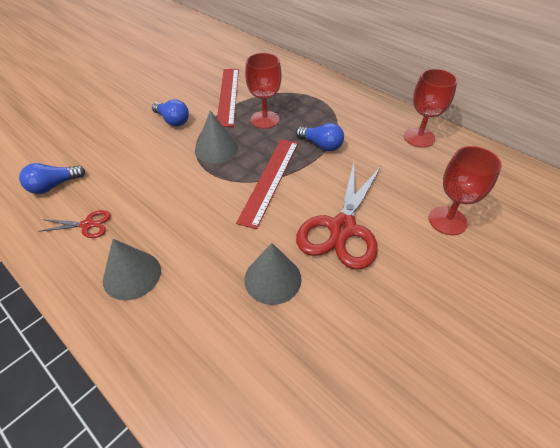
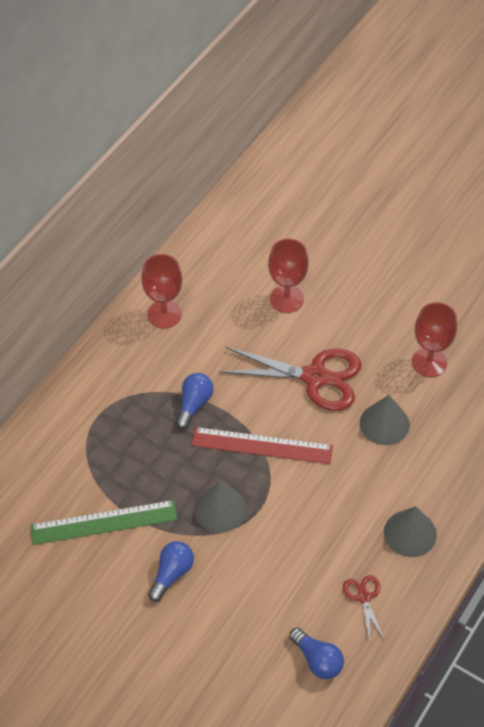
camera: 100 degrees left, 5 degrees up
red ruler [217,69,239,127] -> green ruler [30,500,178,545]
red goblet [245,53,282,129] -> red goblet moved to [412,302,457,377]

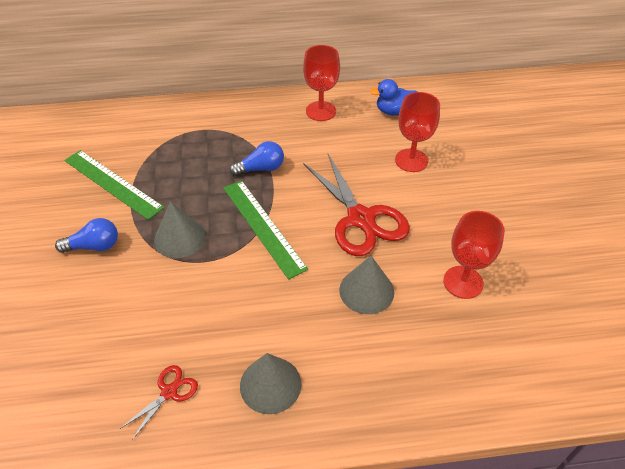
camera: 50 degrees right, 5 degrees down
red ruler [192,427,333,464] -> green ruler [223,180,308,279]
blue light bulb [289,628,344,679] -> none
none -> blue duck [370,79,417,116]

